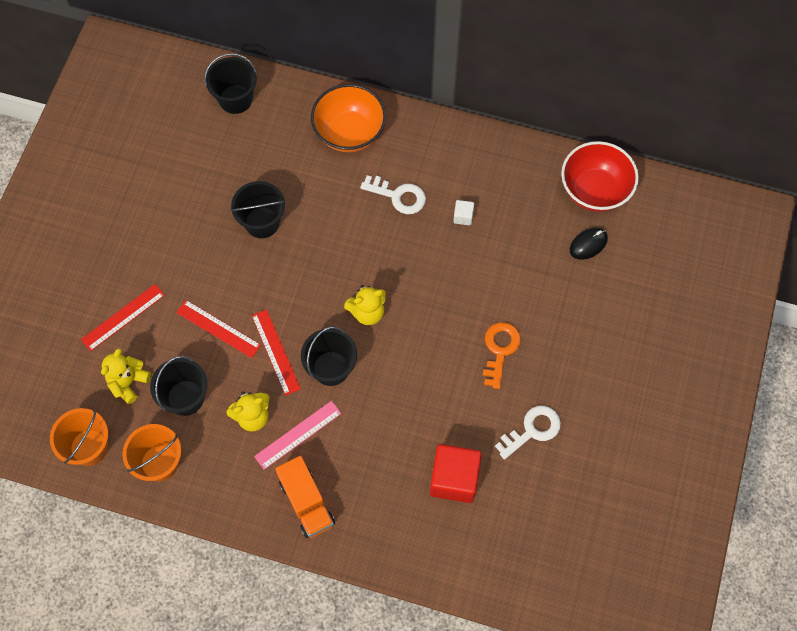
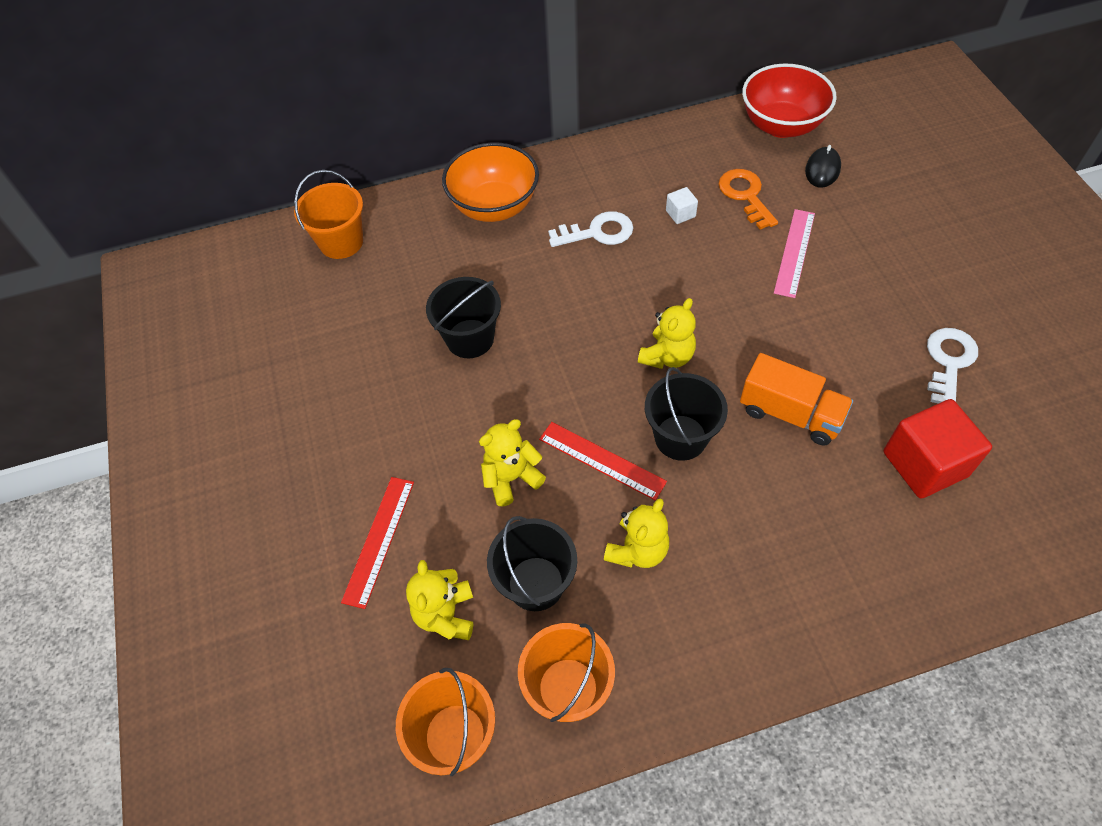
camera: 30 degrees left, 10 degrees down
red ruler [176,300,261,358] -> yellow teddy bear [479,419,546,506]
black bucket [204,53,257,114] -> orange bucket [294,170,363,259]
pink ruler [254,401,342,470] -> pink ruler moved to [774,209,815,298]
orange truck [275,456,335,538] -> orange truck moved to [740,353,853,446]
orange key [483,322,521,389] -> orange key moved to [719,169,778,229]

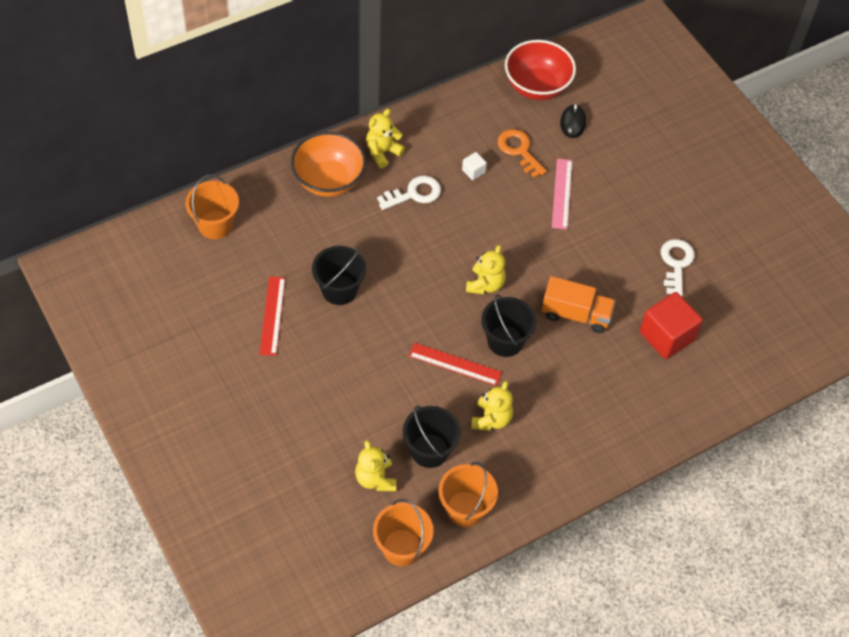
camera: 20 degrees left, 0 degrees up
red ruler [341,477,414,609] -> red ruler moved to [260,276,285,356]
yellow teddy bear [479,419,546,506] -> yellow teddy bear moved to [366,109,405,168]

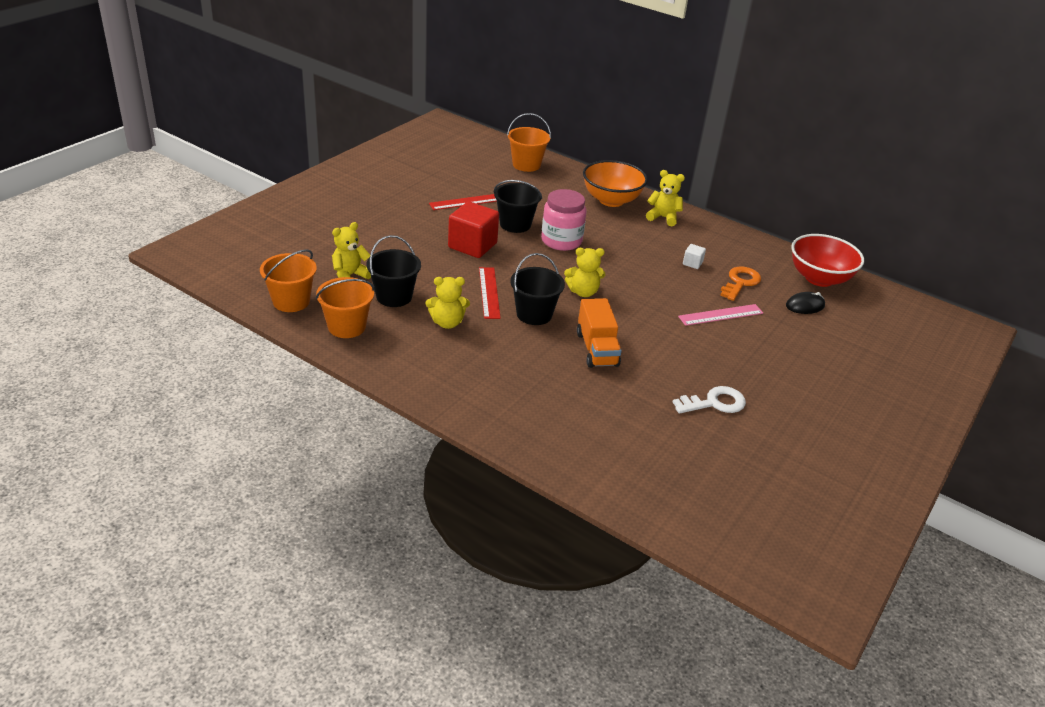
camera: 65 degrees right, 20 degrees down
white key [377,176,441,210] -> none
red cube [639,292,703,359] -> red cube moved to [448,201,499,258]
none -> pink jar [541,189,586,251]

